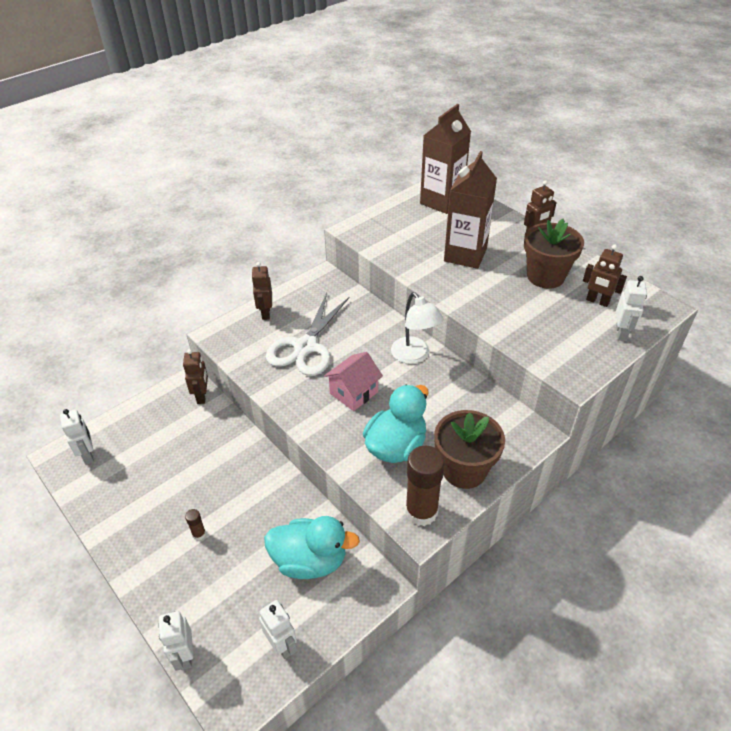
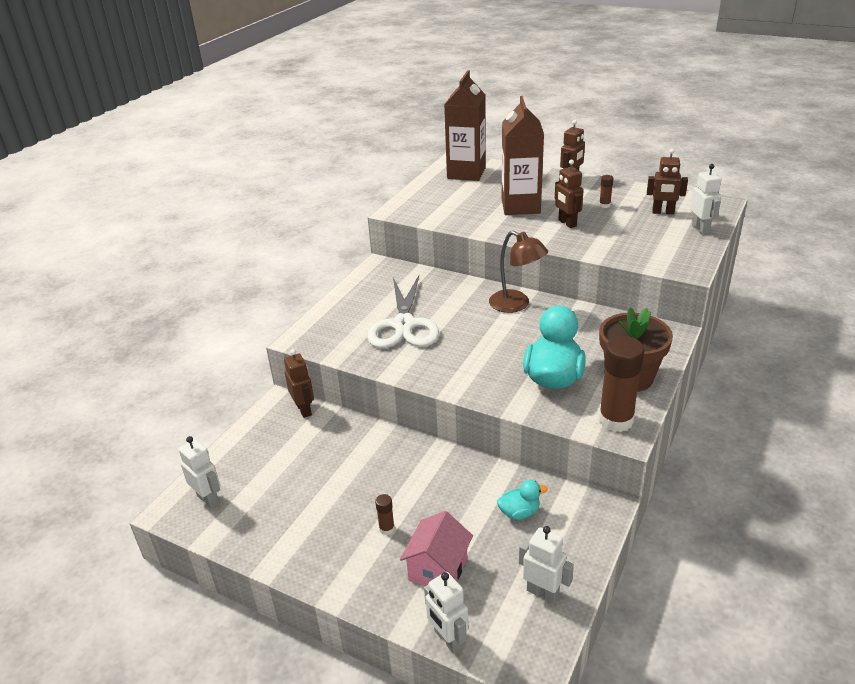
camera: 20 degrees left, 10 degrees down
brown robot [251,262,272,320] -> brown robot moved to [555,160,584,228]
turquoise duck [264,516,360,579] -> turquoise duck [497,480,548,520], size x0.50
pink house [324,352,383,411] -> pink house moved to [400,511,473,586]
white lamp [391,292,443,364] -> brown lamp [489,231,548,313]
brown flower pot [524,219,584,289] -> brown glue stick [599,175,614,208]

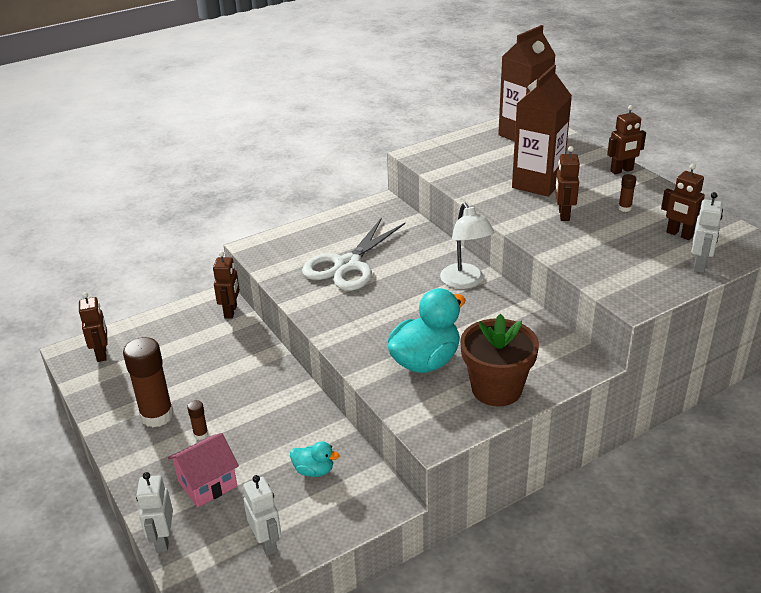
camera: 30 degrees right, 0 degrees up
white robot [179,436,220,509] -> brown robot [79,292,108,362]
brown lamp [489,231,548,313] -> white lamp [440,203,495,289]
brown glue stick [599,336,645,432] -> brown glue stick moved to [123,337,174,427]

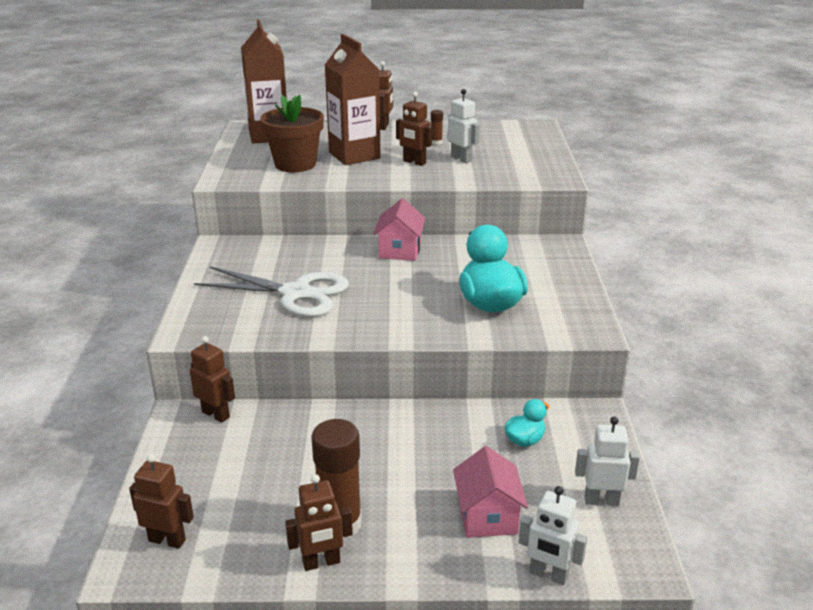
camera: 60 degrees left, 5 degrees down
brown glue stick [187,400,208,440] -> none
white scissors [302,217,405,291] -> white scissors turned 45 degrees counterclockwise [194,266,349,317]
white lamp [440,203,495,289] -> pink house [373,198,426,261]
brown flower pot [460,314,539,406] -> brown flower pot moved to [261,95,324,172]
brown robot [661,164,705,240] -> brown robot moved to [285,474,353,571]
white robot [691,192,723,273] -> white robot moved to [447,89,480,163]

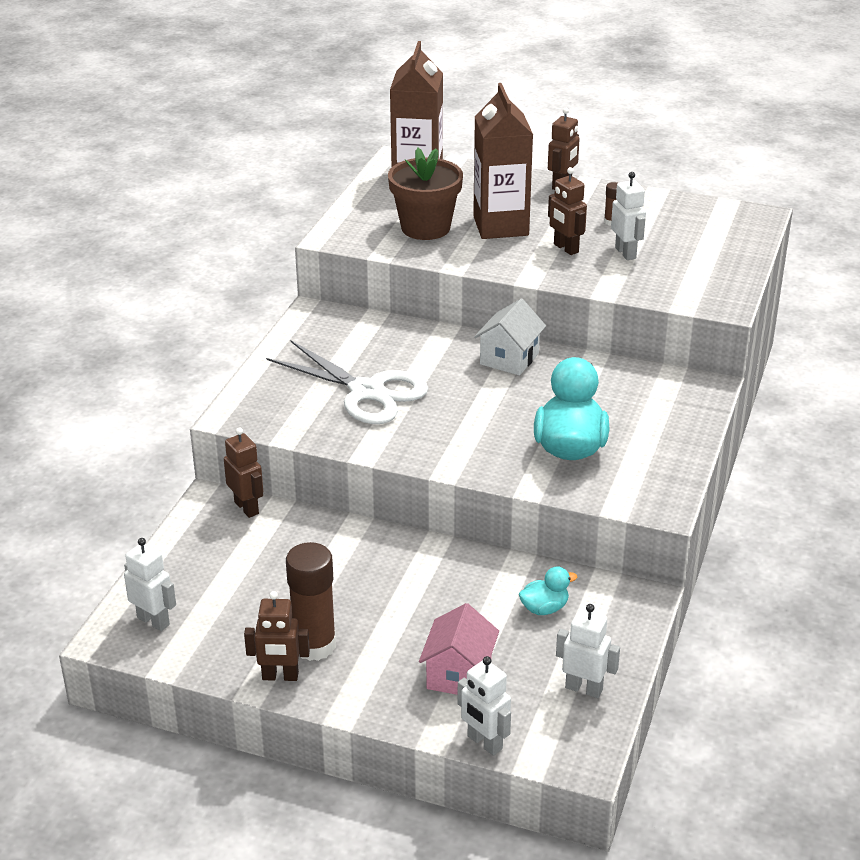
camera: 20 degrees right, 5 degrees up
brown robot [129,454,194,549] -> white robot [124,538,176,631]
pink house [373,198,426,261] -> white house [474,298,546,375]

